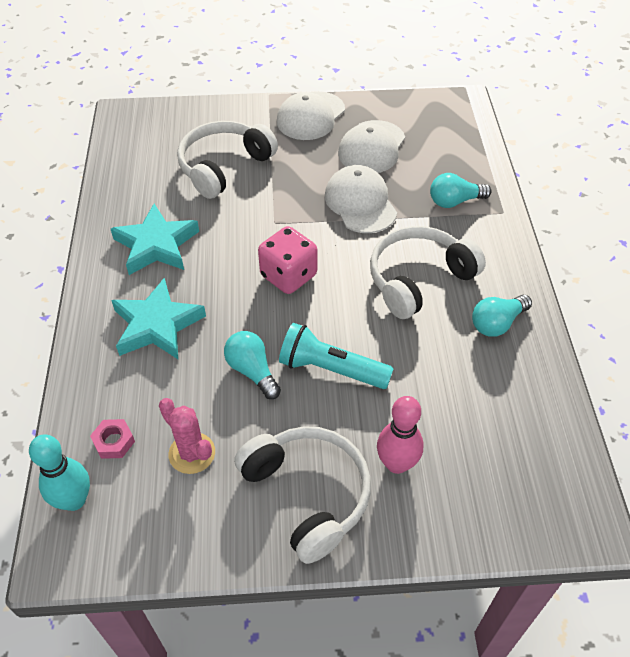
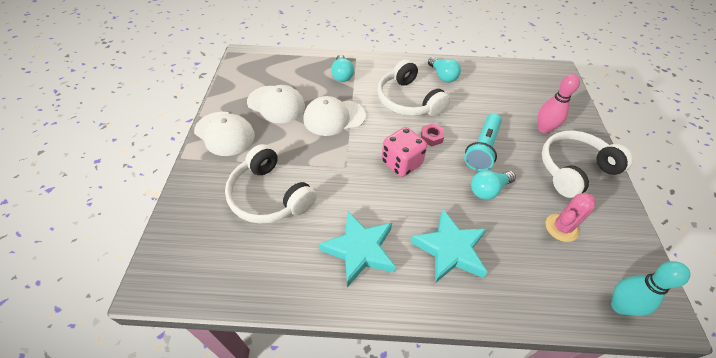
camera: 85 degrees left, 0 degrees up
pink nut [90,419,135,459] -> pink nut moved to [421,123,444,146]

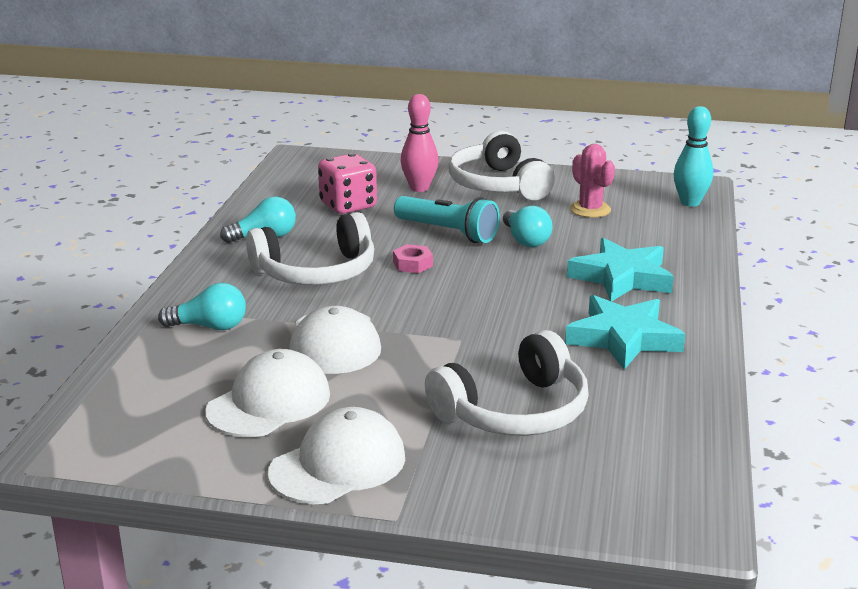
camera: 80 degrees left, 25 degrees down
pink dice [382,127,427,177] -> pink dice moved to [318,153,377,214]

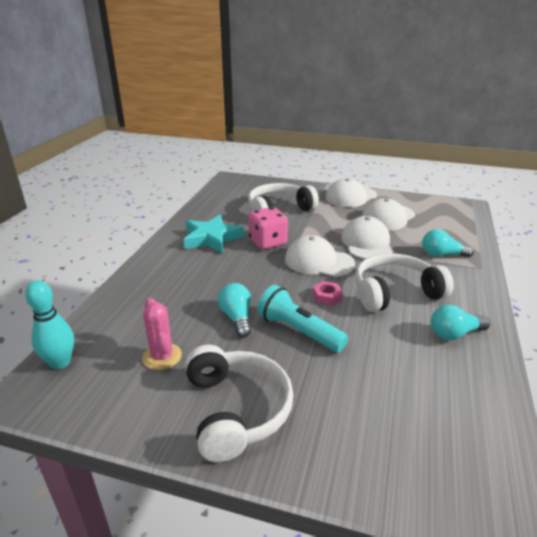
camera: 175 degrees left, 5 degrees up
pink dice [318,153,377,214] -> pink dice moved to [248,207,288,249]
pink bowling pin [401,94,438,192] -> none
turquoise star [567,238,674,302] -> none
none -> white cap [285,235,355,277]

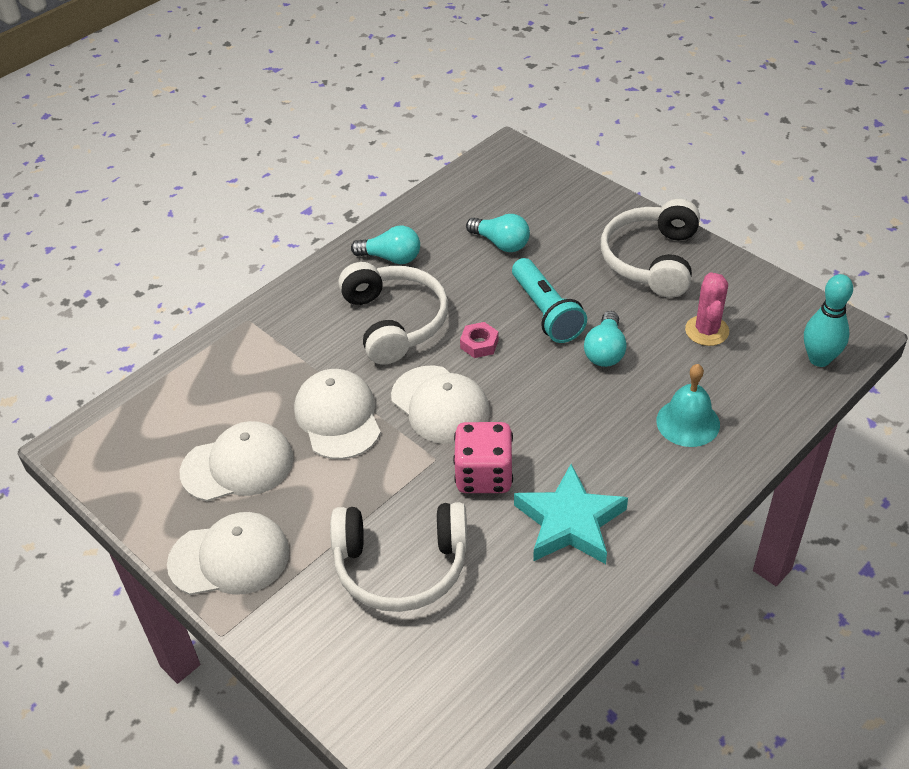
camera: 150 degrees left, 15 degrees up
white cap [341,216,393,259] -> white cap turned 135 degrees clockwise [294,369,381,460]
white headphones [355,253,454,312] -> white headphones turned 120 degrees counterclockwise [338,262,448,365]
turquoise light bulb [422,229,474,257] -> turquoise light bulb moved to [466,214,530,252]
none -> turquoise bell [656,364,720,447]

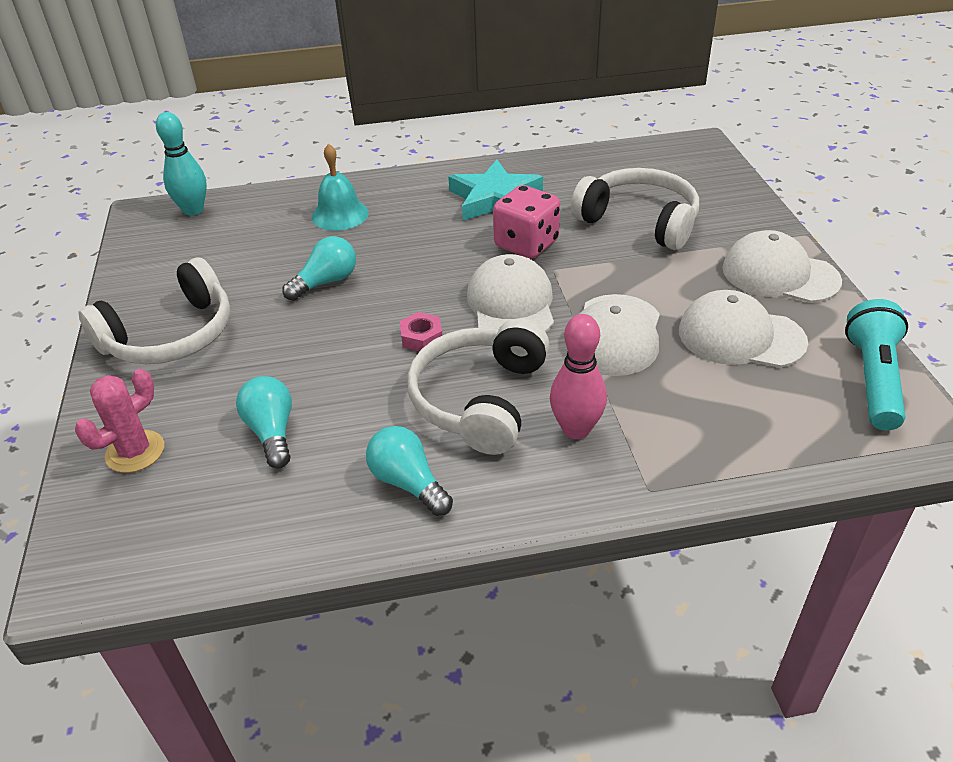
camera: 145 degrees left, 5 degrees down
turquoise flashlight [512,258,587,343] -> turquoise flashlight moved to [845,299,908,431]
pink cactus [685,273,729,346] -> pink cactus moved to [75,369,164,473]
none -> pink bowling pin [550,314,607,439]

